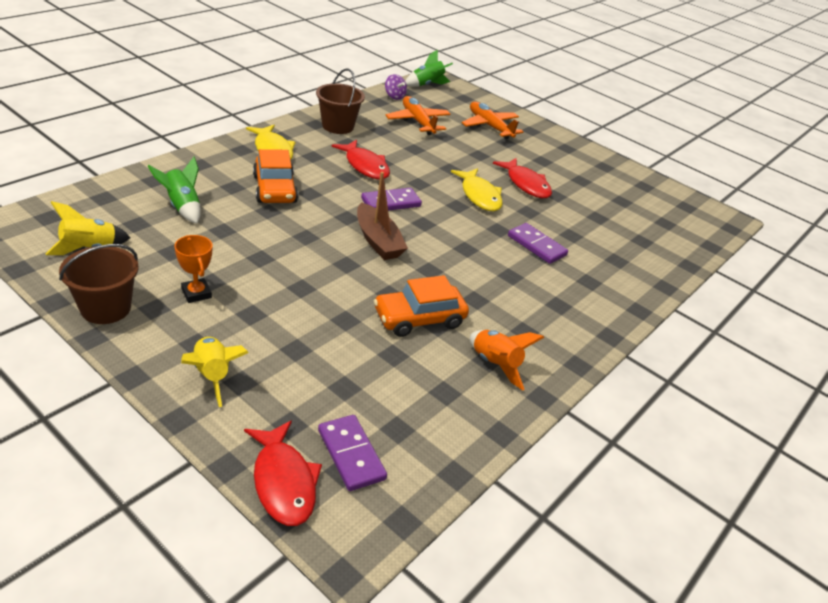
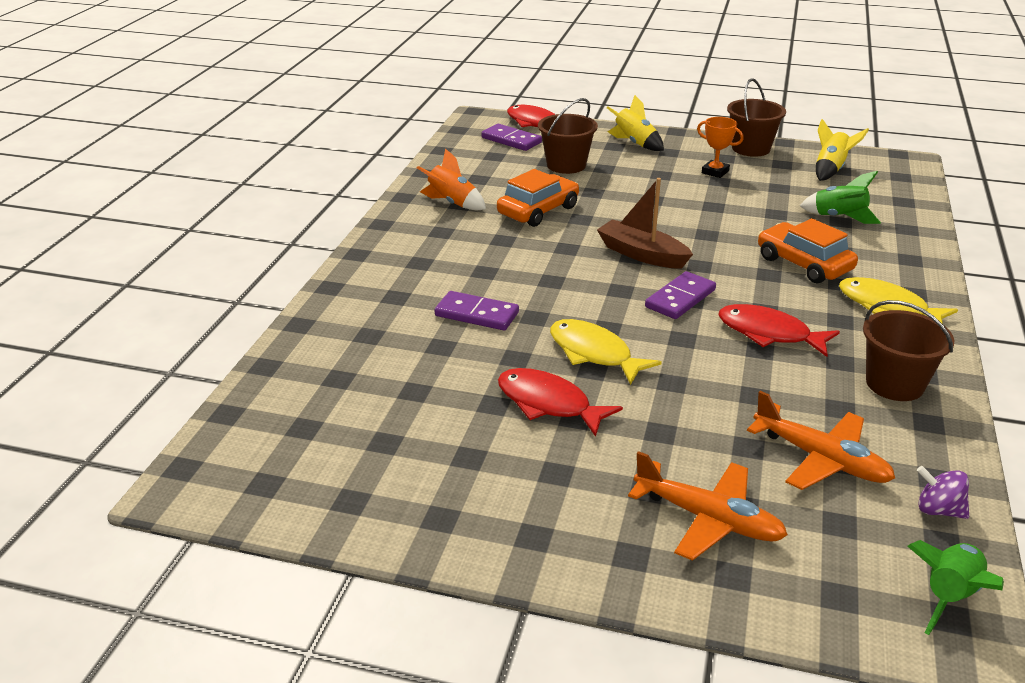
camera: 160 degrees right, 5 degrees down
none -> brown bucket [538,98,598,174]

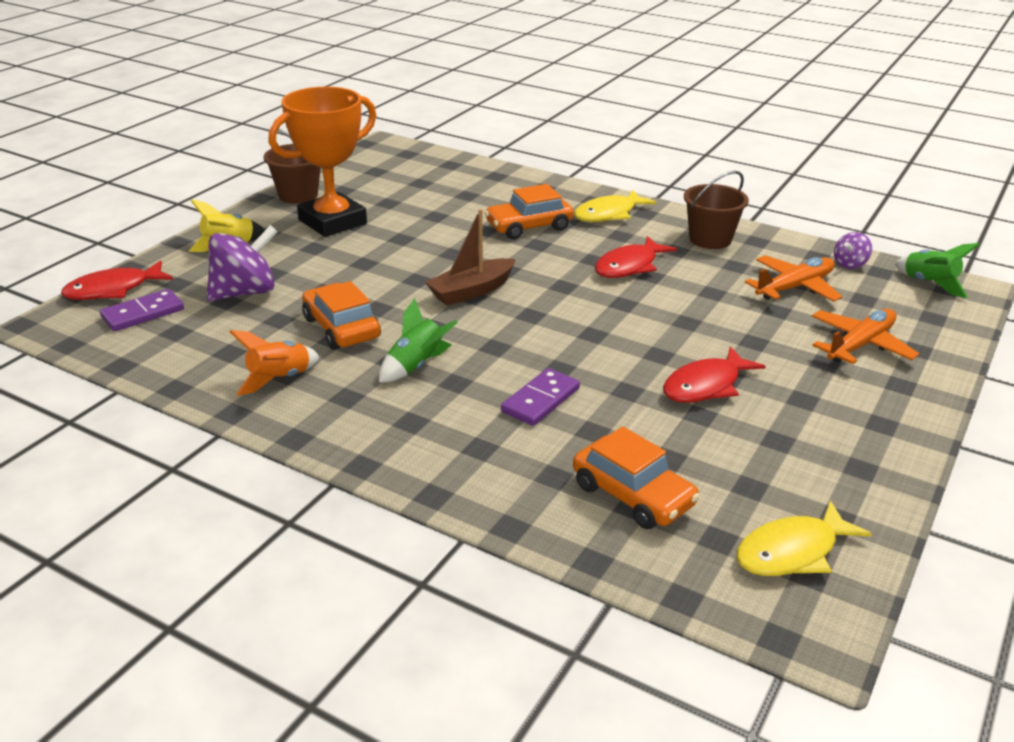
camera: 75 degrees left, 0 degrees up
brown bucket [538,98,598,174] -> purple spinning top [207,225,278,301]
yellow fish [550,319,662,385] -> yellow fish moved to [736,500,872,576]
purple domino [645,271,716,319] -> none
orange trophy [697,117,744,178] -> orange trophy [268,86,376,237], size x2.32
green rocket [800,171,881,224] -> green rocket moved to [379,298,458,382]
yellow rocket [816,119,869,181] -> none
none -> orange car [573,427,700,529]

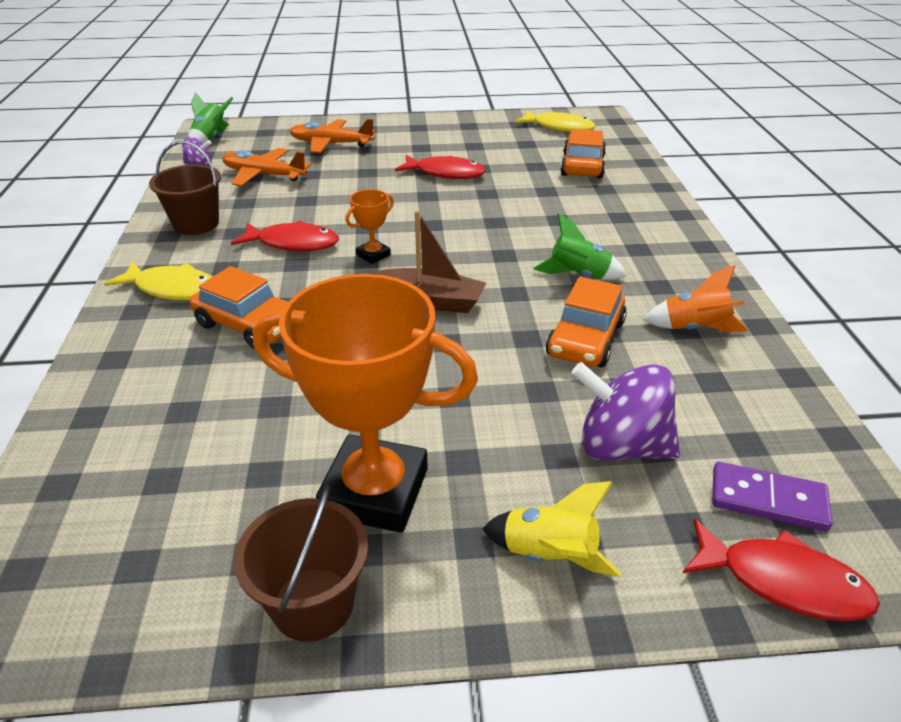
camera: 125 degrees left, 5 degrees up
purple domino [501,368,580,426] -> none
none -> orange trophy [345,189,394,264]

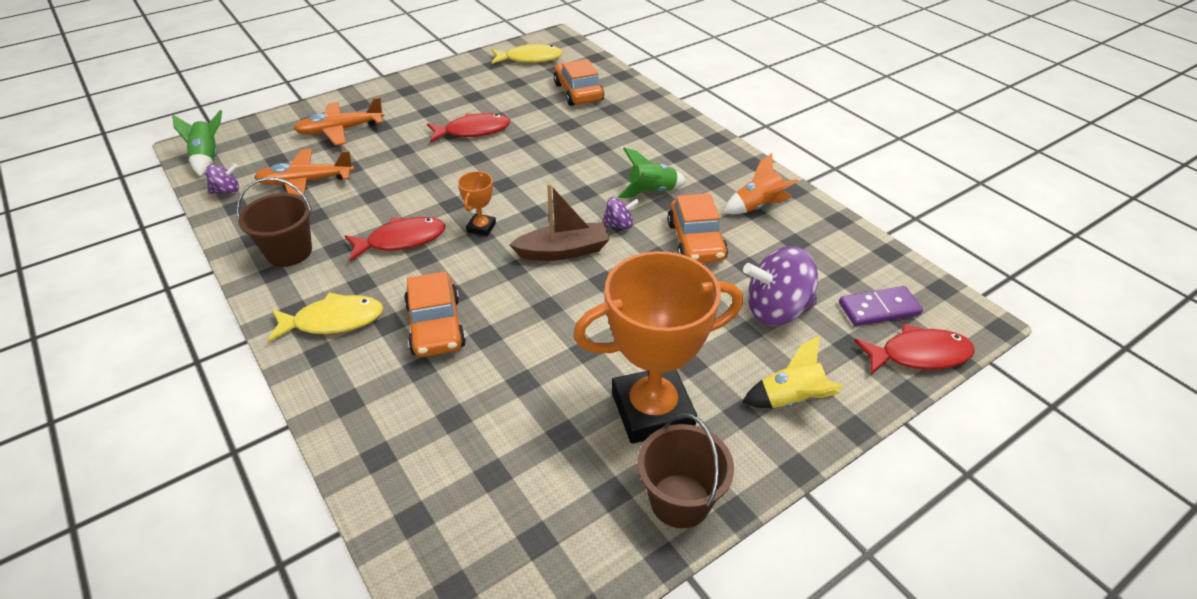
camera: 30 degrees left, 5 degrees up
orange car [190,266,288,349] -> orange car turned 75 degrees clockwise [404,272,466,357]
none -> purple spinning top [602,197,639,229]

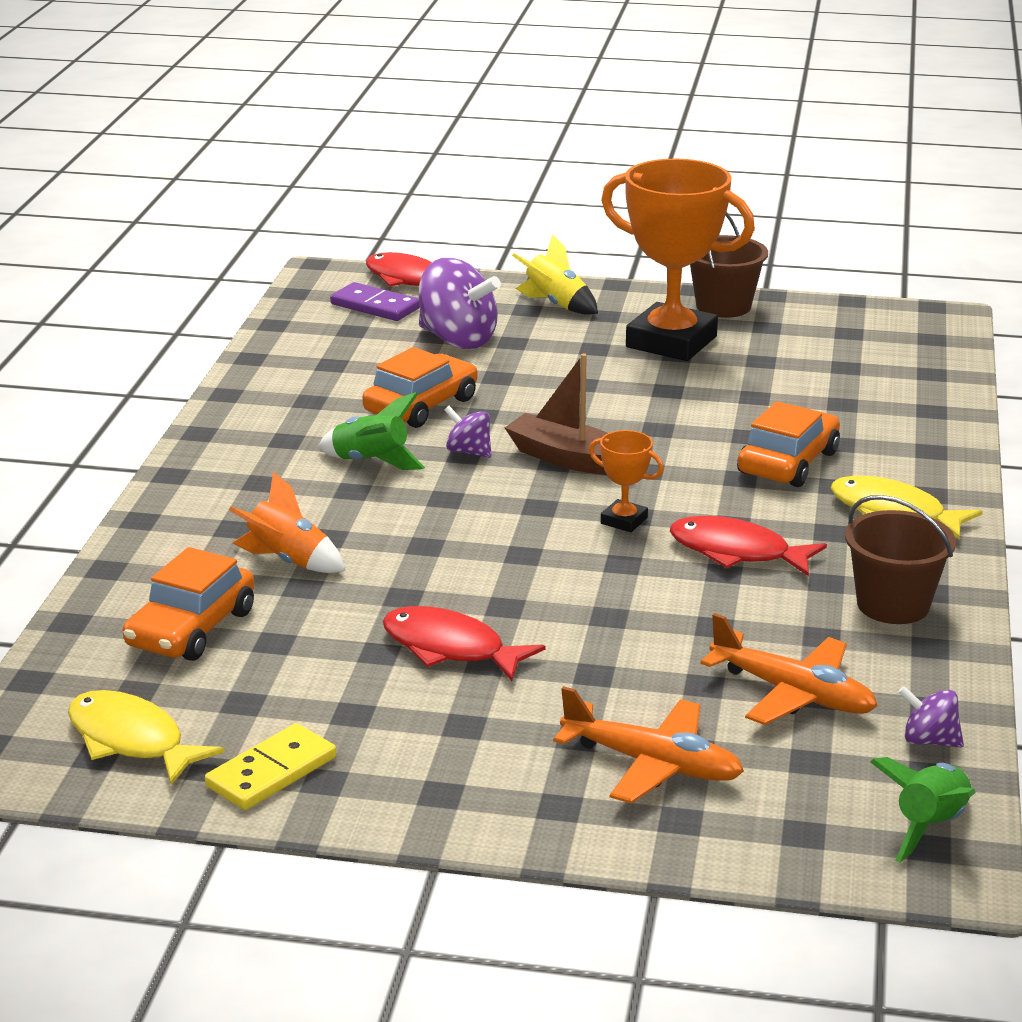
camera: 135 degrees left, 15 degrees down
orange trophy [458,171,496,236] -> orange trophy turned 60 degrees clockwise [589,430,664,532]
orange rocket [723,153,798,214] -> orange rocket moved to [229,472,345,573]
none -> yellow domino [205,723,336,810]

